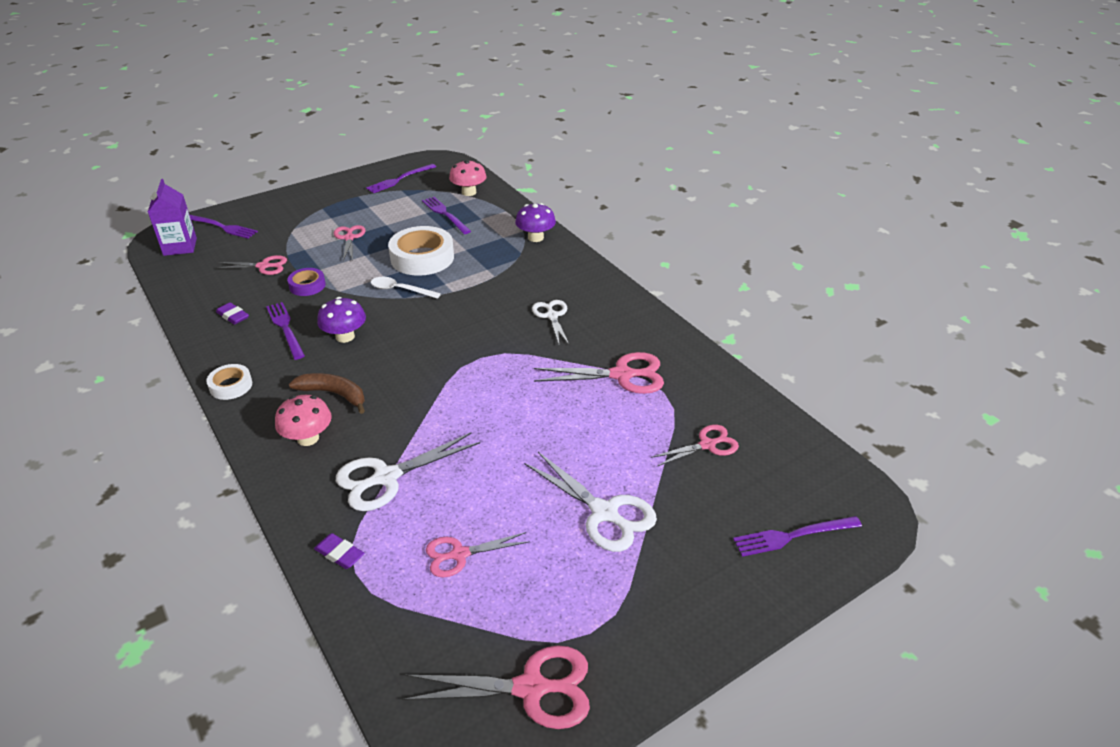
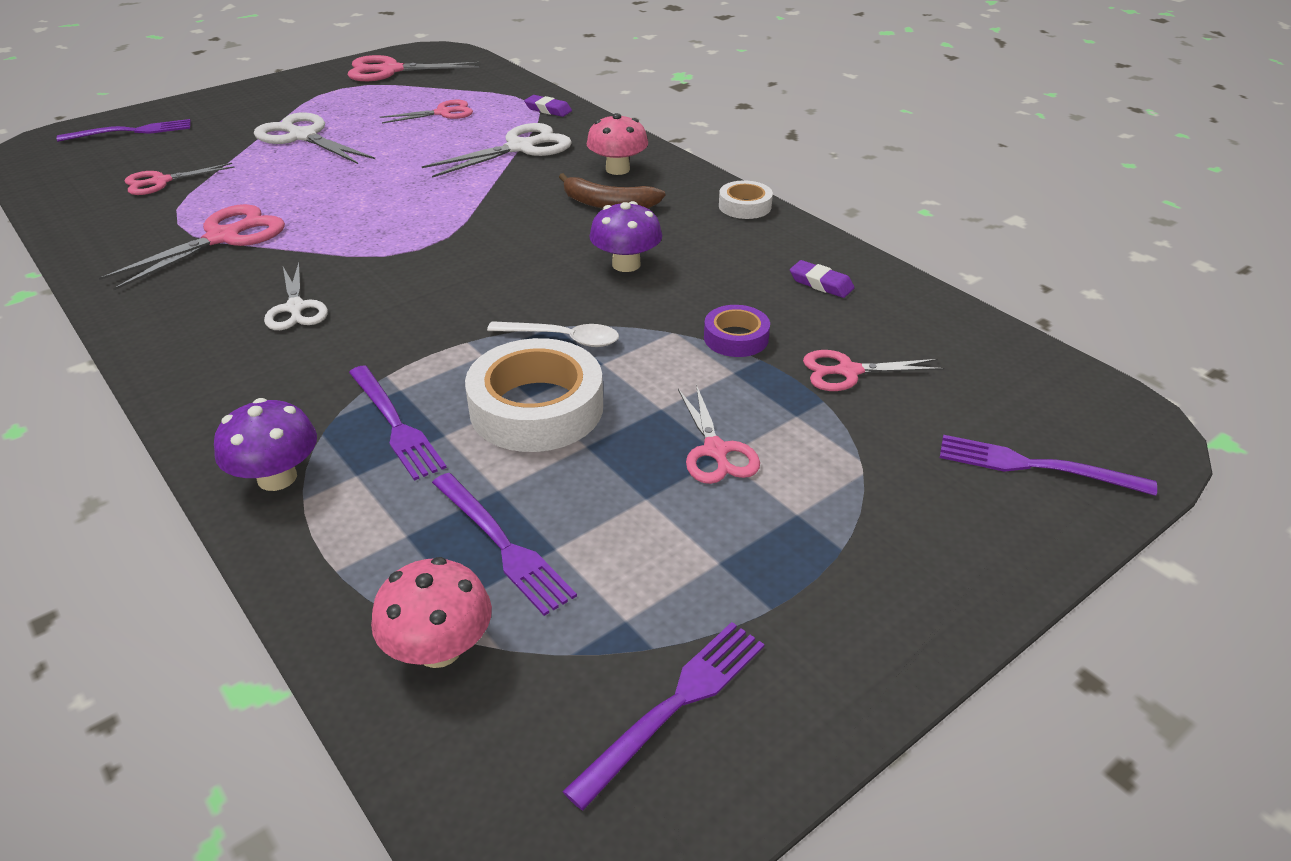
camera: 175 degrees right, 0 degrees up
purple carton [148,179,197,256] -> none
purple fork [266,302,305,360] -> purple fork moved to [349,365,447,481]
pink scissors [534,352,664,394] -> pink scissors turned 135 degrees clockwise [99,204,285,290]

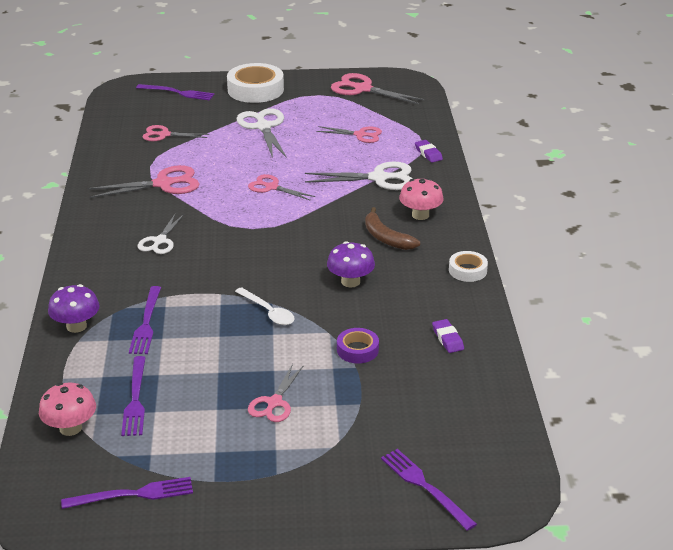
camera: 35 degrees right, 5 degrees down
white tape [465,338,603,452] -> white tape moved to [227,63,284,103]
pink scissors [803,350,944,391] -> pink scissors moved to [248,174,316,201]

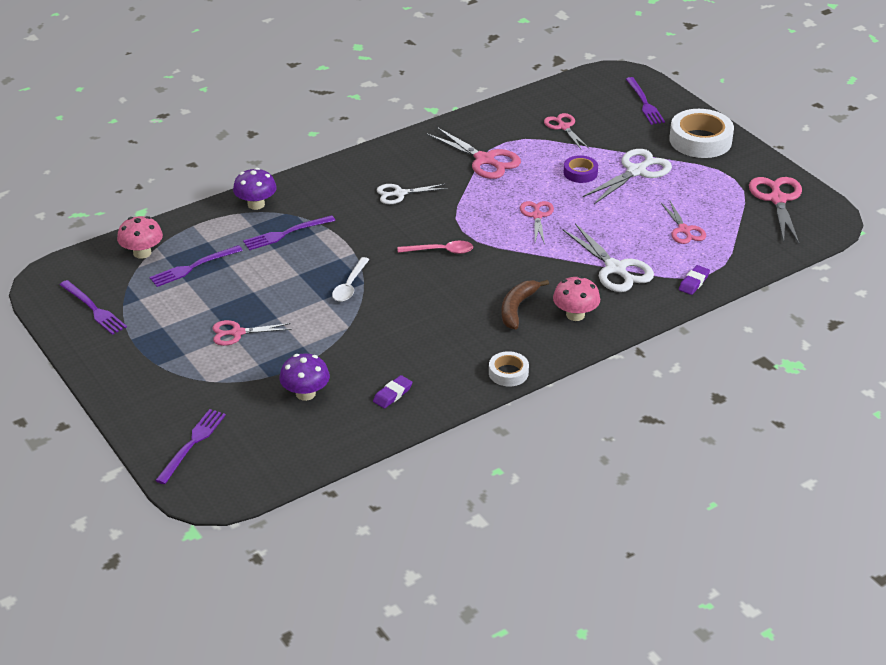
camera: 60 degrees right, 5 degrees up
purple mushroom [327,241,375,288] -> purple mushroom moved to [279,354,330,401]
purple tape [337,328,379,363] -> purple tape moved to [564,155,598,183]
none -> pink spoon [398,241,473,254]

